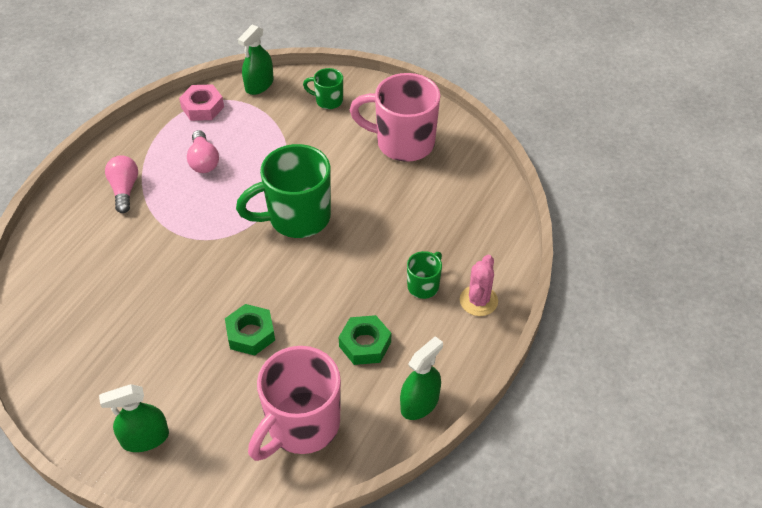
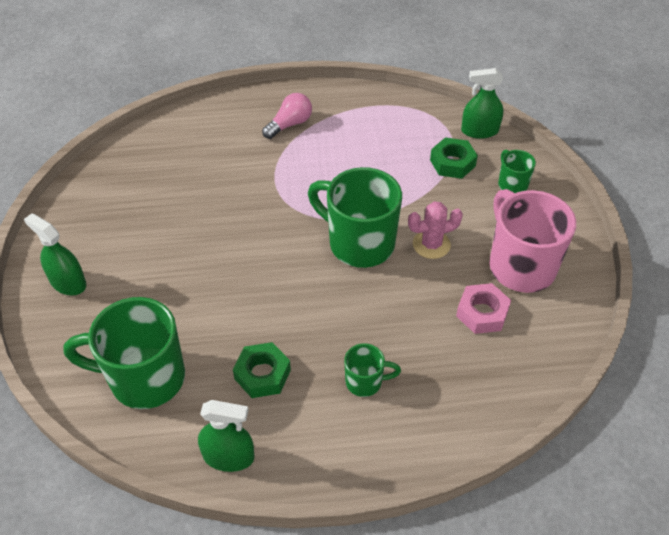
camera: 55 degrees right, 0 degrees up
pink nut [179,84,224,121] -> pink nut moved to [456,283,511,334]
pink light bulb [187,130,219,173] -> none
green nut [225,304,275,356] -> green nut moved to [430,137,478,179]
pink mug [248,346,341,461] -> green mug [63,297,185,409]
pink cactus [460,255,498,316] -> pink cactus moved to [408,202,463,259]

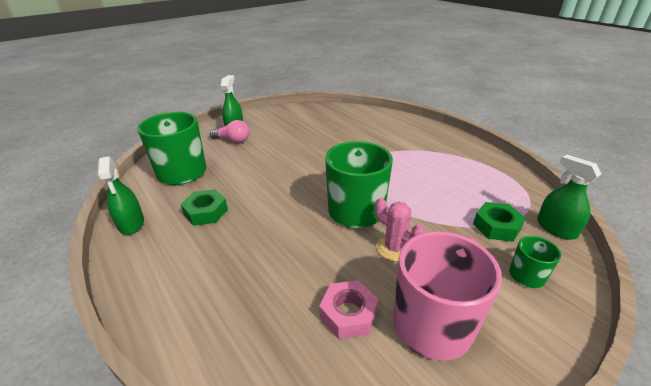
camera: 60 degrees right, 15 degrees down
pink light bulb [262,93,312,139] -> pink light bulb moved to [210,120,249,143]
green mug [344,343,401,397] -> none

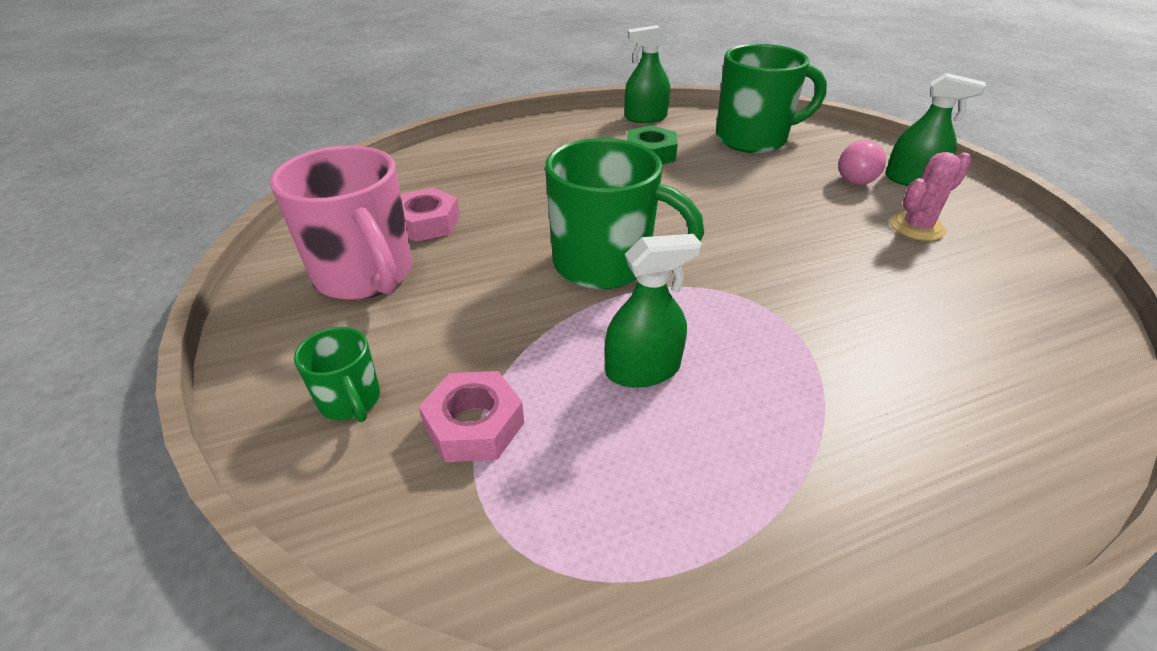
camera: 105 degrees right, 5 degrees up
pink cactus [375,198,425,262] -> pink cactus moved to [890,152,972,241]
green nut [473,202,526,242] -> pink nut [419,371,524,462]
green spray bottle [537,155,601,240] -> green spray bottle moved to [605,234,702,388]

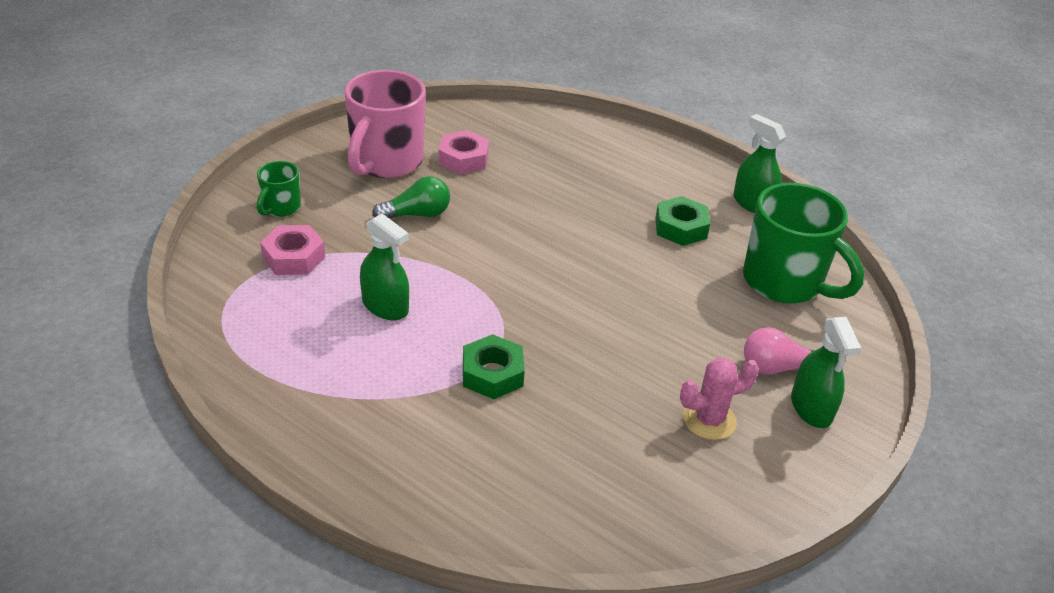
camera: 55 degrees right, 0 degrees up
green mug [545,138,704,289] -> none
pink cactus [890,152,972,241] -> pink cactus turned 45 degrees counterclockwise [680,357,759,440]
none -> green light bulb [372,176,450,218]
none -> green nut [463,334,525,399]

